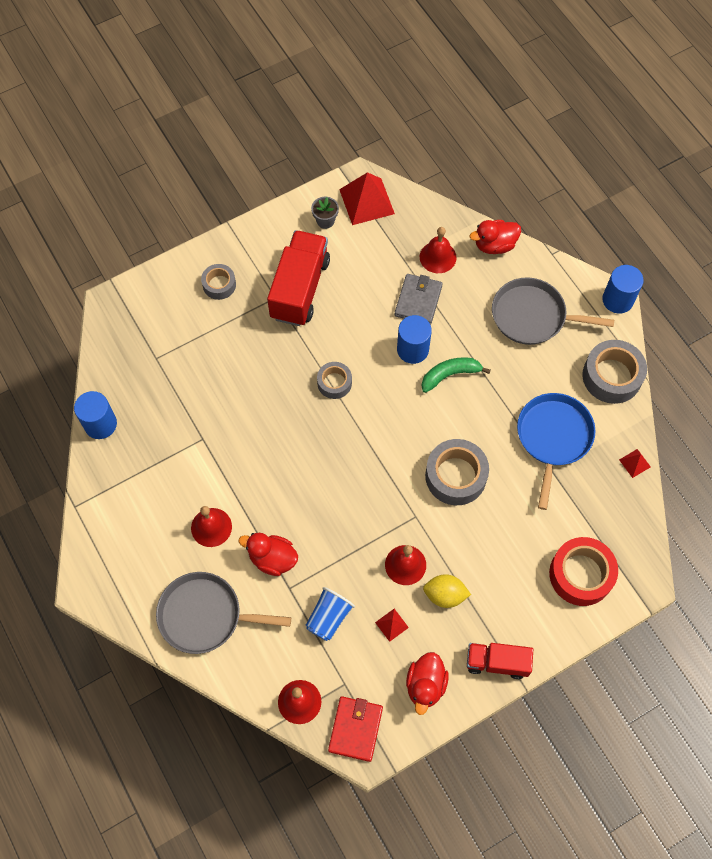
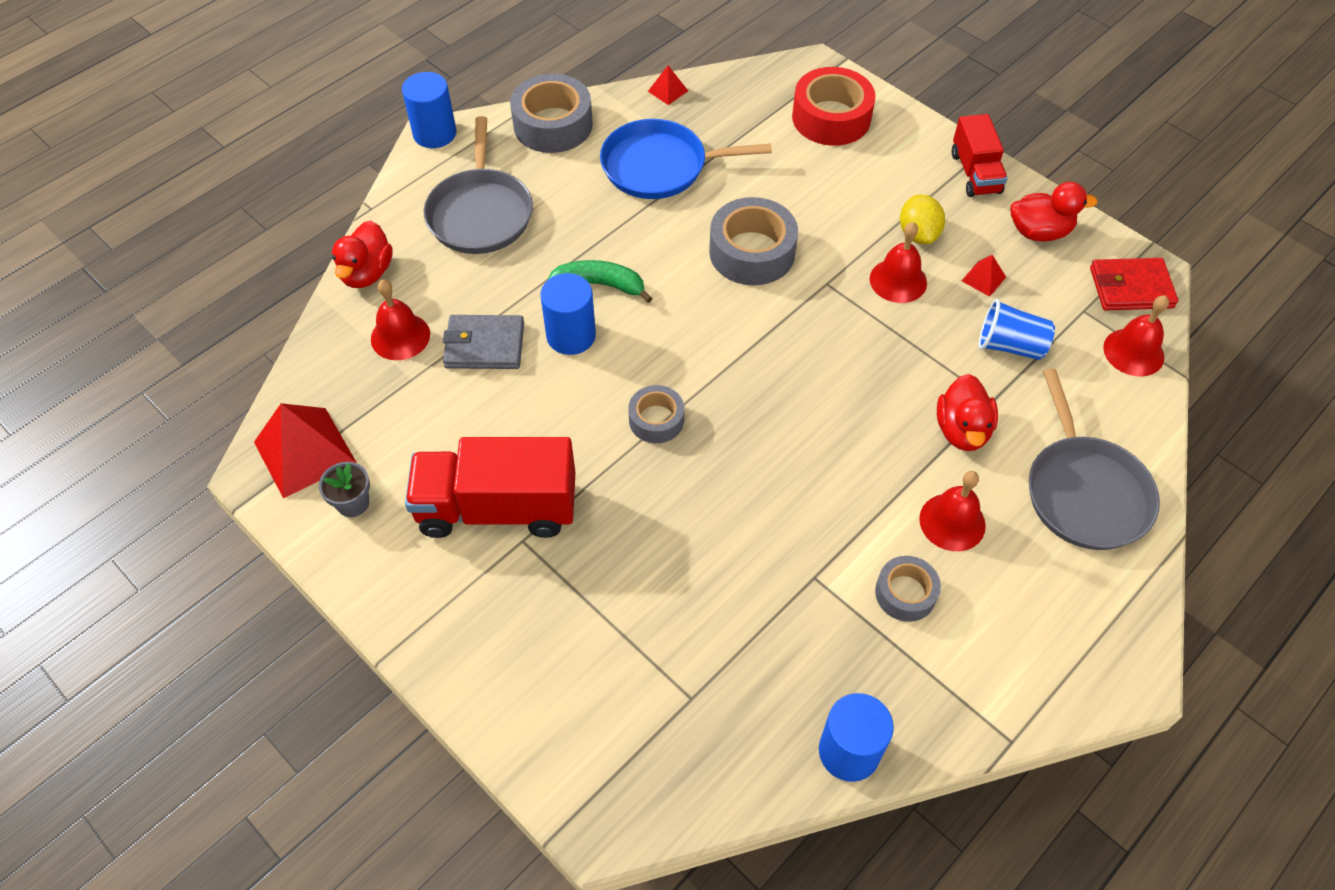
camera: 105 degrees left, 10 degrees down
grey tape [201,264,236,300] -> grey tape moved to [875,556,941,622]
green banana [421,357,491,393] -> green banana turned 135 degrees clockwise [548,260,653,303]
red duck [470,220,521,254] -> red duck turned 45 degrees clockwise [332,221,393,288]

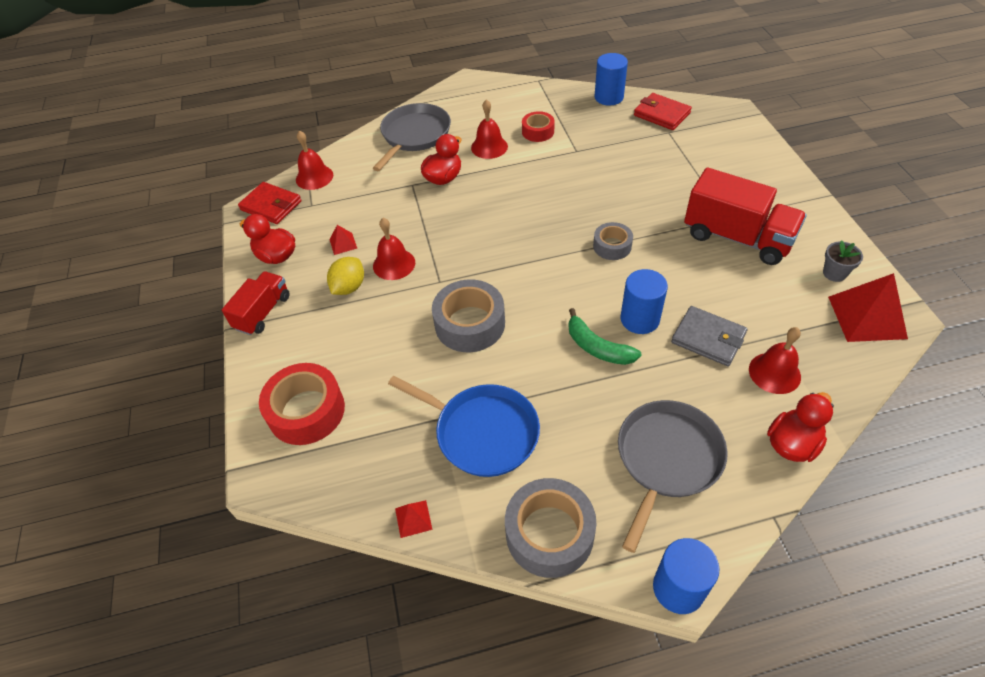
camera: 145 degrees left, 5 degrees down
grey tape [875,556,941,622] -> red tape [522,111,555,142]
blue cup [978,299,1055,360] -> none
none -> red wallet [634,93,692,130]

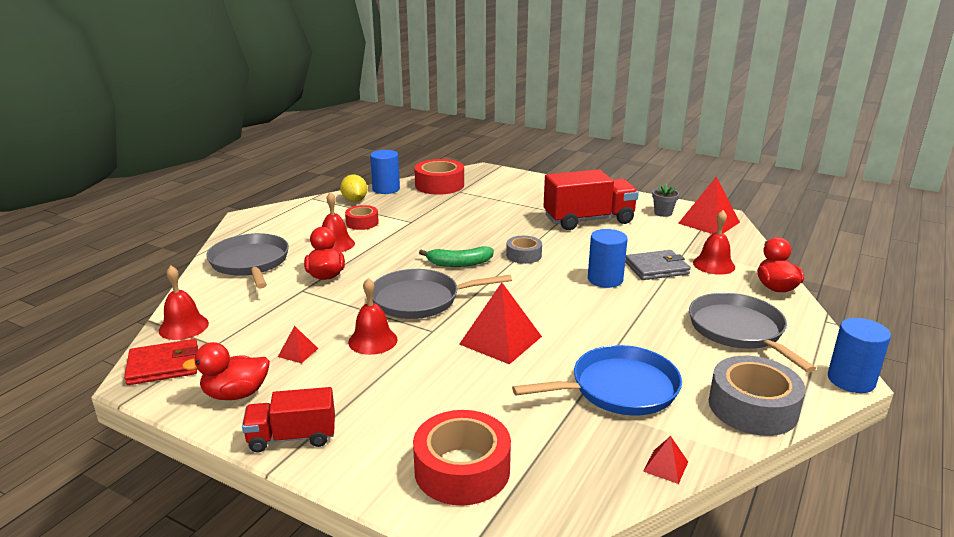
camera: 50 degrees left, 25 degrees down
red truck [222,271,290,335] -> red truck turned 75 degrees counterclockwise [242,387,335,452]
yellow lemon [327,257,364,295] -> yellow lemon moved to [340,175,367,202]
grey tape [432,279,505,352] -> red pyramid [459,283,542,364]
green banana [569,308,641,365] -> green banana moved to [419,246,494,267]
red wallet [634,93,692,130] -> red tape [414,159,464,195]
none -> grey pan [373,269,512,319]

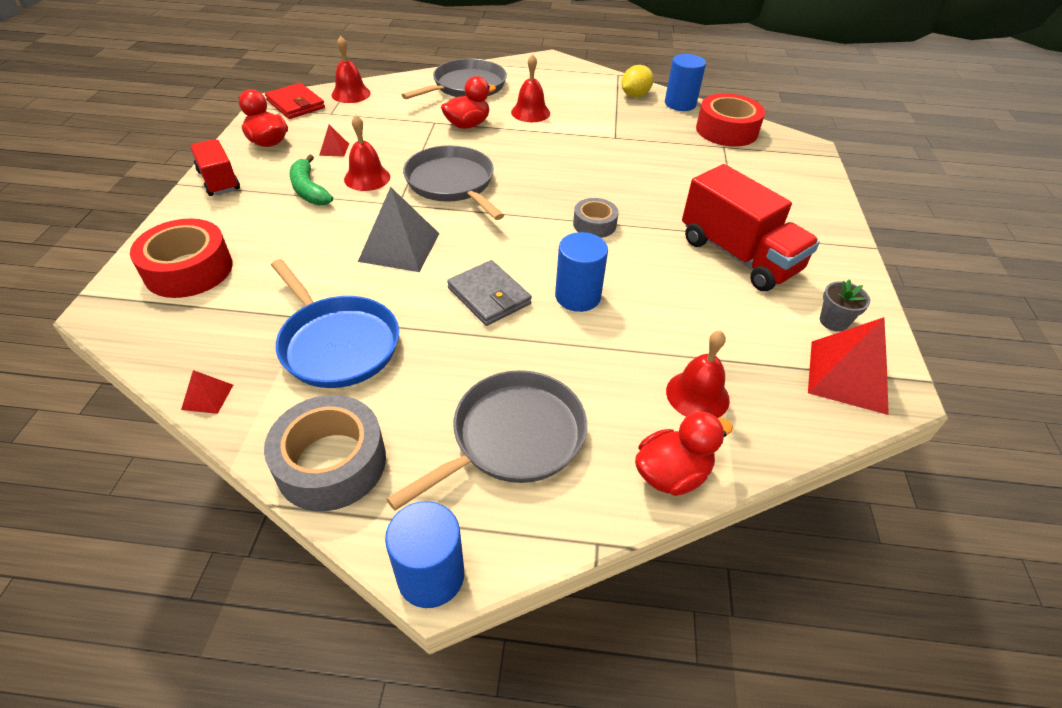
camera: 65 degrees right, 20 degrees up
red tape [345,205,379,230] -> none
green banana [419,246,494,267] -> green banana moved to [289,154,333,205]
red pyramid [459,283,542,364] -> grey pyramid [358,187,440,272]
grey wallet [625,250,691,280] -> grey wallet moved to [447,260,532,326]

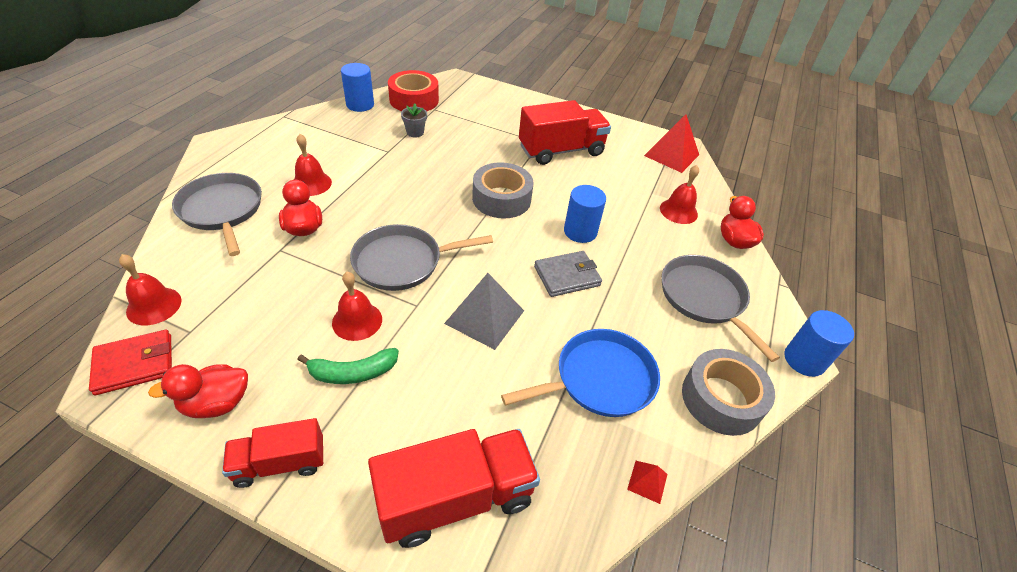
camera: 75 degrees left, 0 degrees up
red tape [130,219,233,298] -> red truck [368,429,540,548]
red pyramid [319,124,349,157] -> none
grey tape [573,198,618,238] -> grey tape [472,162,533,219], size x1.71
yellow lemon [621,65,654,97] -> none
grey flower pot [820,279,870,332] -> grey flower pot moved to [401,104,427,138]

